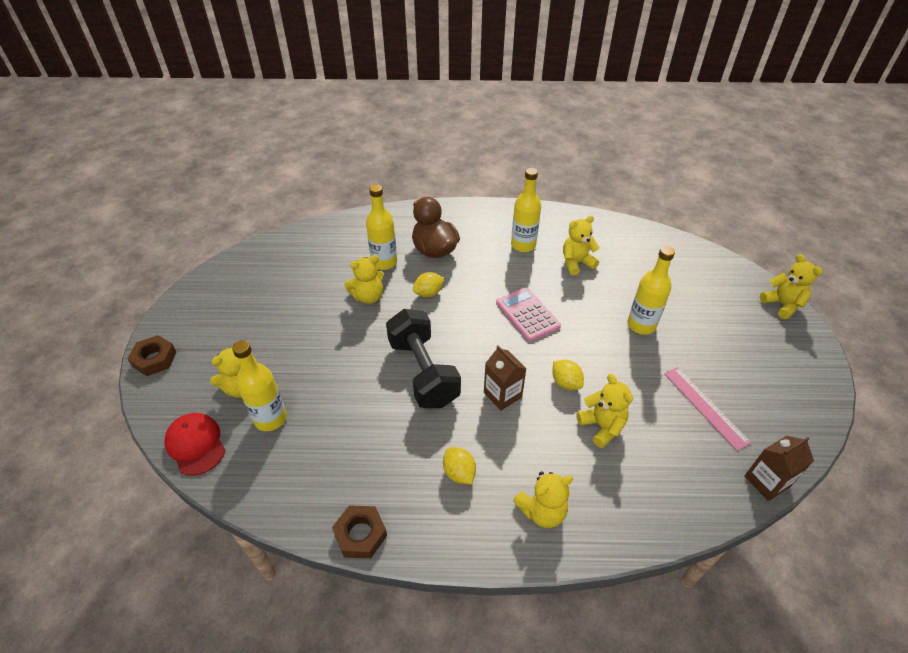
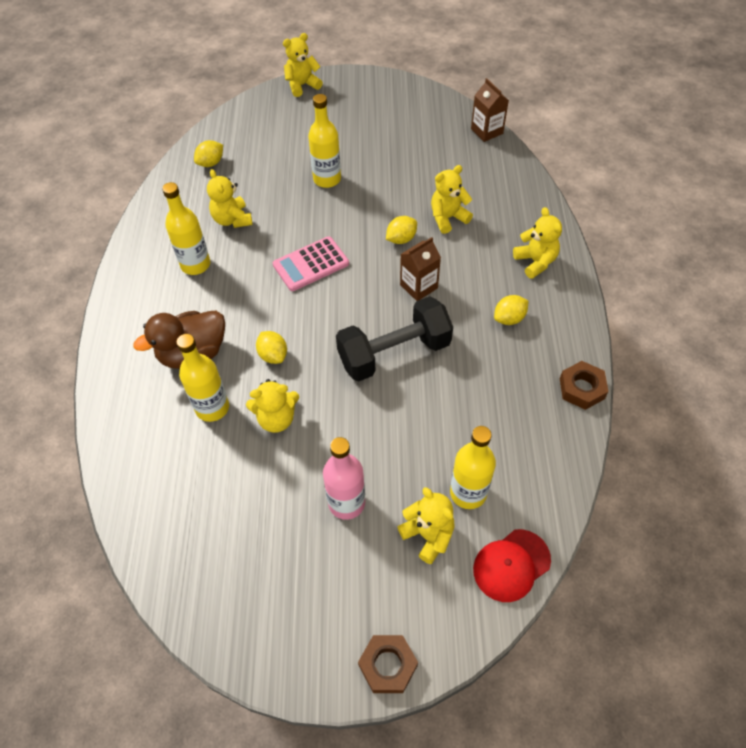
camera: 90 degrees left, 10 degrees up
yellow teddy bear [344,255,385,304] -> yellow teddy bear turned 105 degrees clockwise [246,379,299,433]
pink ruler [664,367,751,451] -> none
none -> yellow lemon [194,140,223,167]
none -> pink bottle [323,437,365,520]

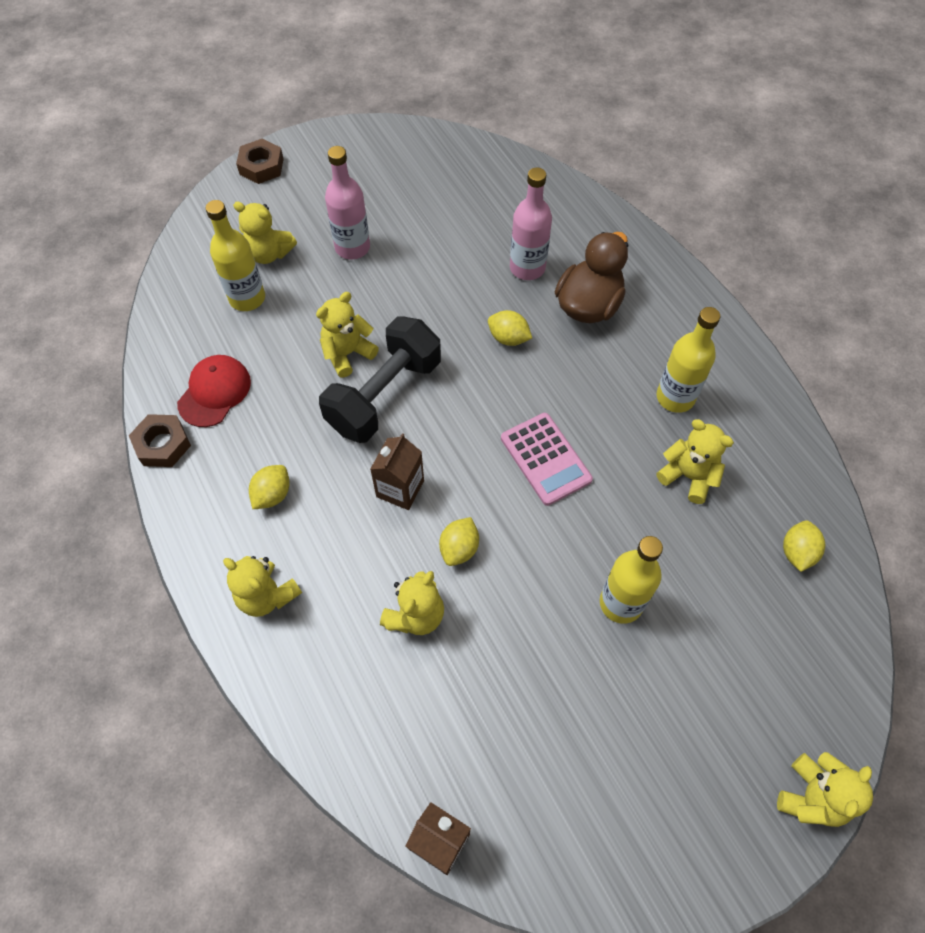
camera: 150 degrees right, 5 degrees up
yellow bottle [176,334,229,422] -> pink bottle [510,168,552,280]
yellow teddy bear [246,379,299,433] -> yellow teddy bear moved to [316,292,379,378]
pink calculator [273,236,349,291] -> pink calculator turned 120 degrees clockwise [501,413,593,506]
red cap [473,529,551,602] -> red cap moved to [177,355,251,427]

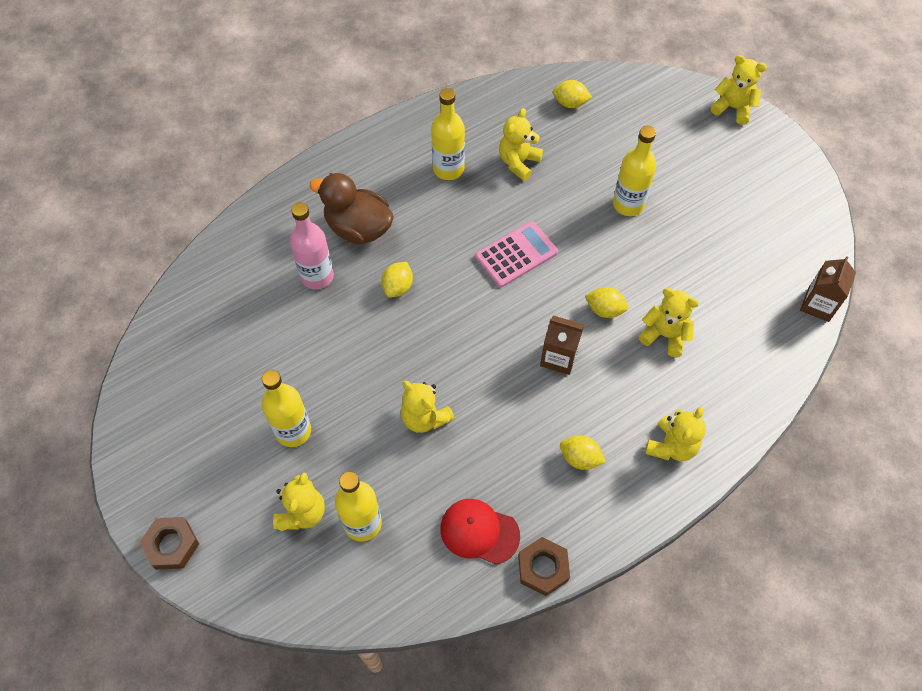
camera: 95 degrees left, 0 degrees up
black dumbbell [319,316,441,443] -> none
pink bottle [325,146,370,259] -> yellow bottle [262,370,311,447]

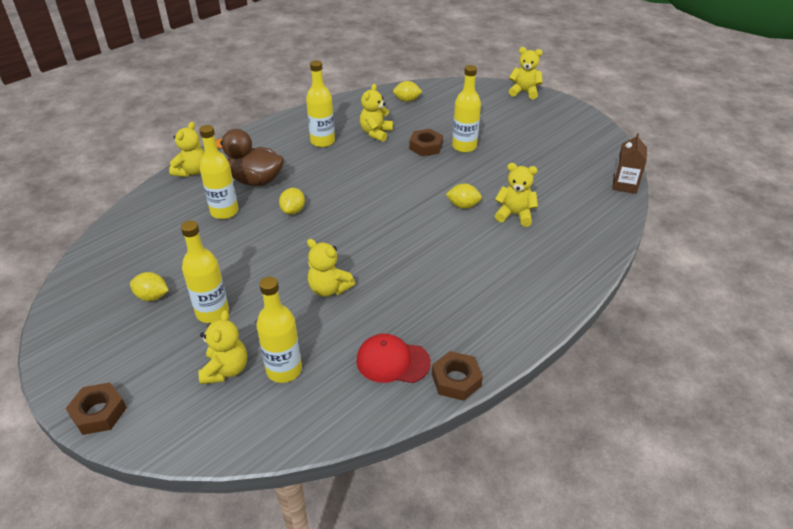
camera: 10 degrees left, 20 degrees down
pink bottle [290,202,334,289] -> yellow bottle [199,125,238,219]
pink calculator [475,221,558,288] -> none
brown carton [540,316,584,375] -> none
yellow lemon [560,435,606,470] -> yellow lemon moved to [130,272,169,301]
yellow teddy bear [645,407,706,461] -> yellow teddy bear moved to [169,122,204,177]
none -> brown nut [409,129,443,156]

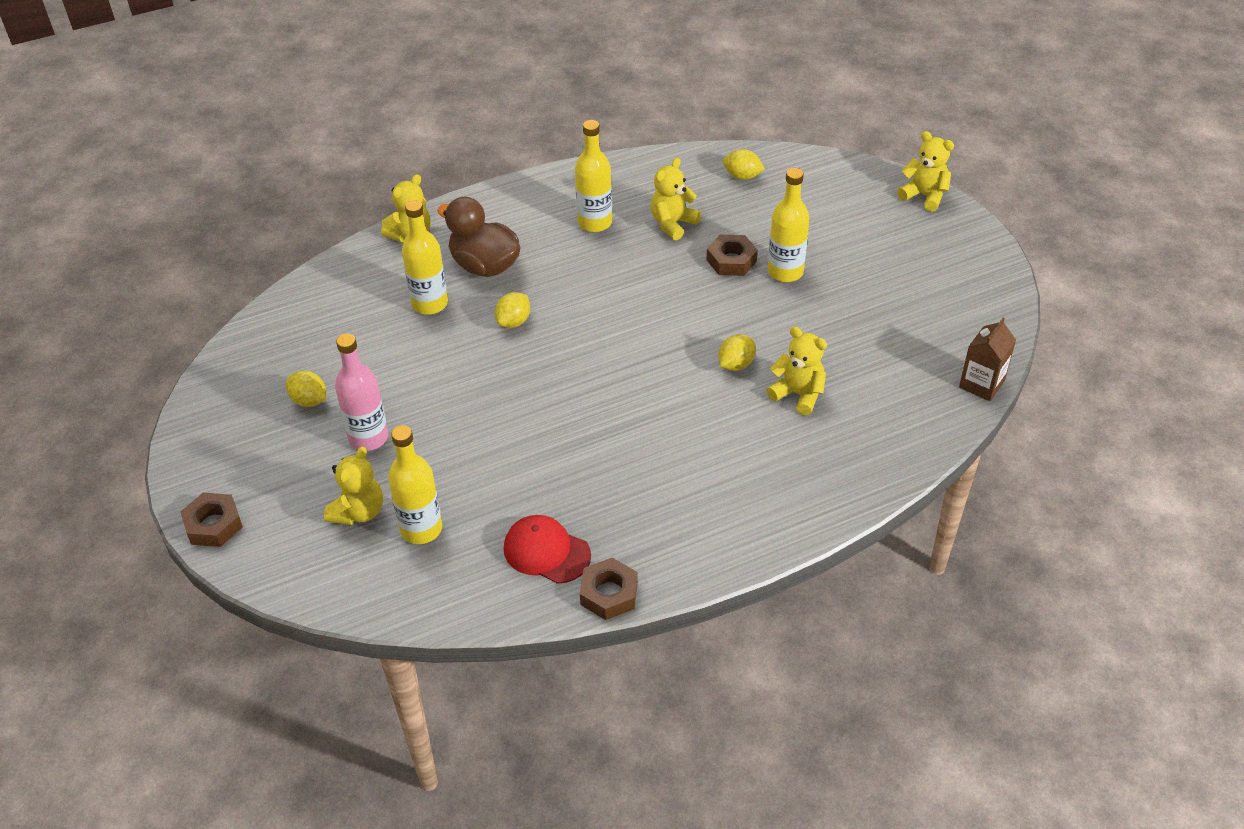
camera: 20 degrees right, 5 degrees up
yellow bottle [181,220,229,323] -> pink bottle [335,333,388,451]
yellow teddy bear [307,239,355,297] -> none
yellow lemon [446,183,482,209] -> yellow lemon turned 75 degrees counterclockwise [718,334,756,371]

